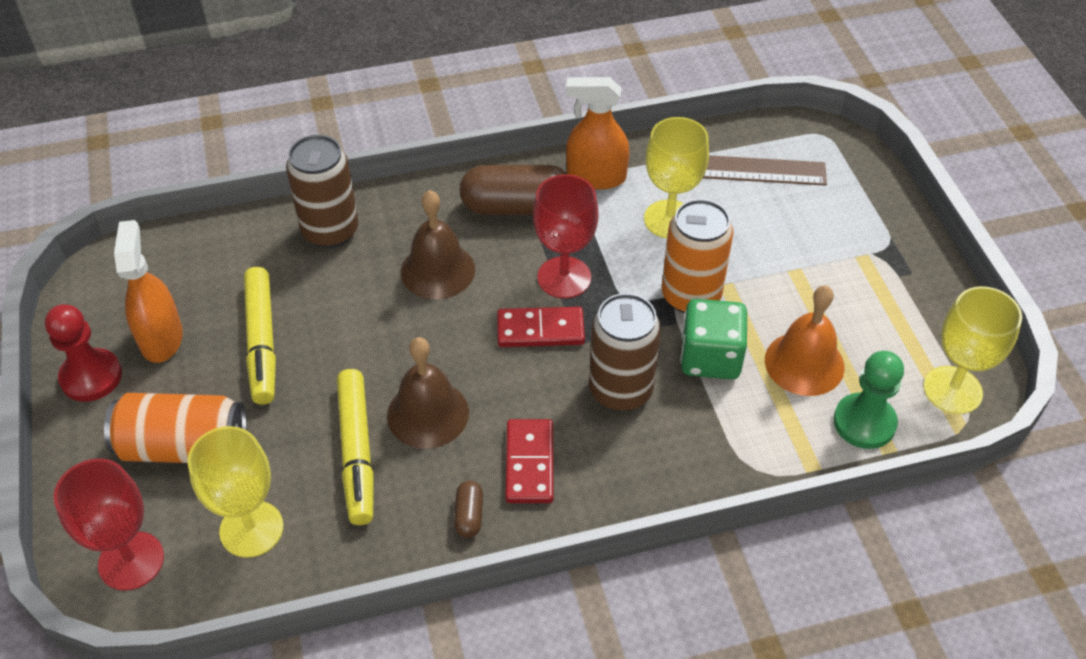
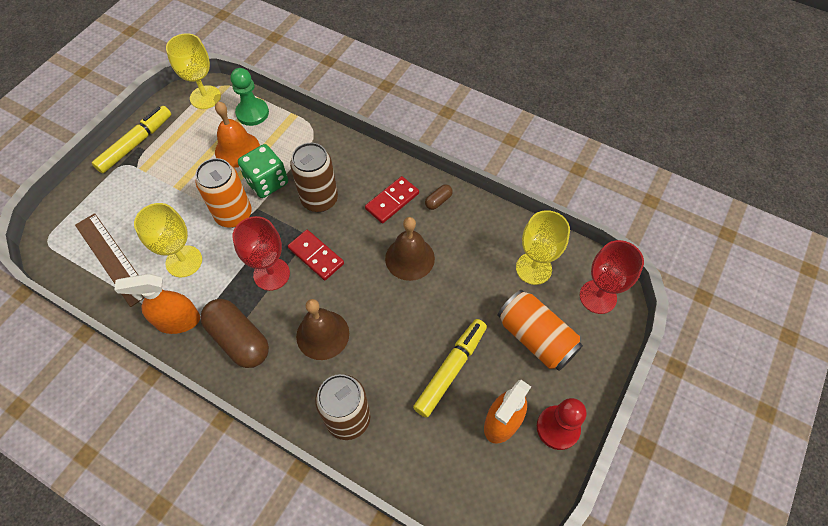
camera: 135 degrees left, 10 degrees up
yellow marker [337,369,373,525] -> yellow marker moved to [92,106,171,173]
orange spray bottle [566,77,629,190] -> orange spray bottle turned 120 degrees clockwise [115,274,200,334]

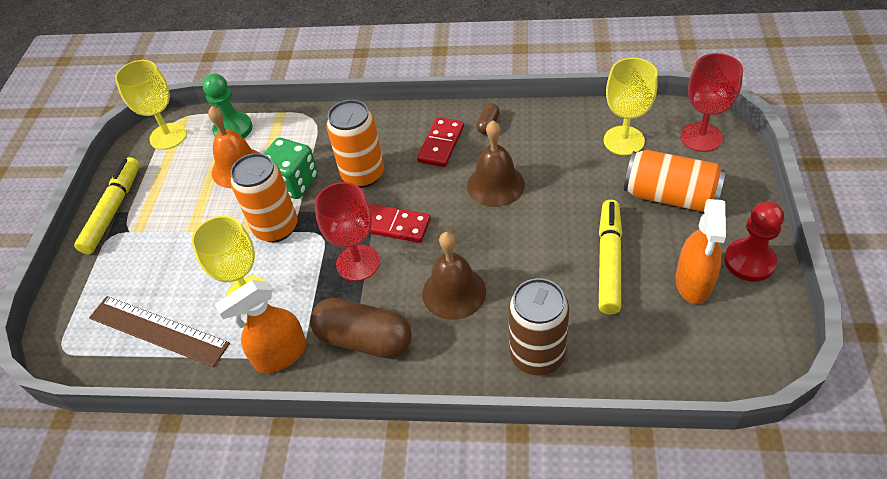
camera: 20 degrees left, 10 degrees down
brown can [290,143,338,212] -> orange can [326,100,384,188]

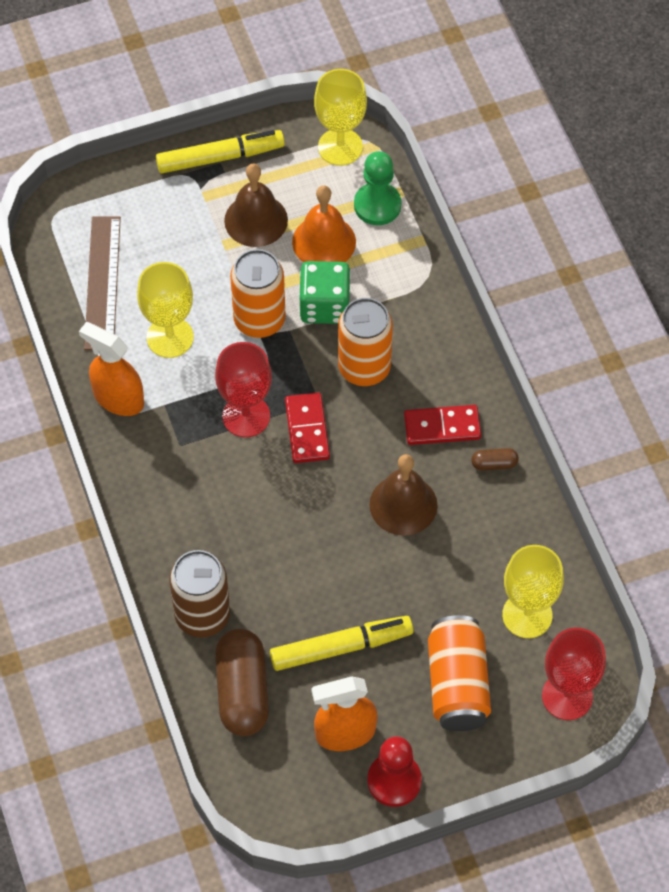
camera: 60 degrees right, 10 degrees up
brown capsule [310,298,412,358] -> brown capsule moved to [215,629,269,736]
brown bell [422,232,486,320] -> brown bell moved to [224,164,288,247]

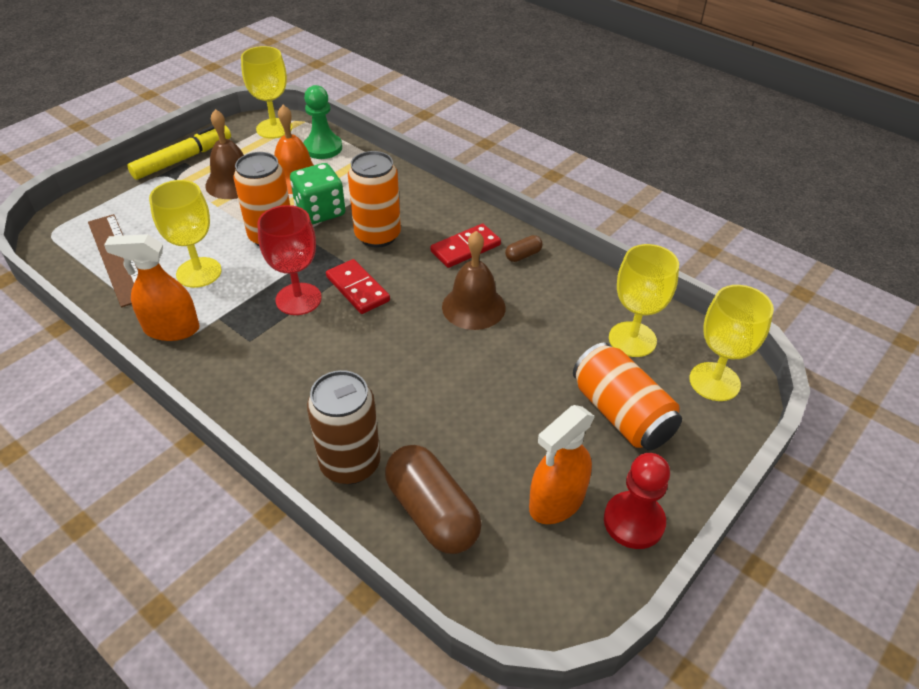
camera: 30 degrees left, 15 degrees down
yellow marker [270,616,414,671] -> none
red goblet [542,628,606,720] -> yellow goblet [689,285,774,401]

